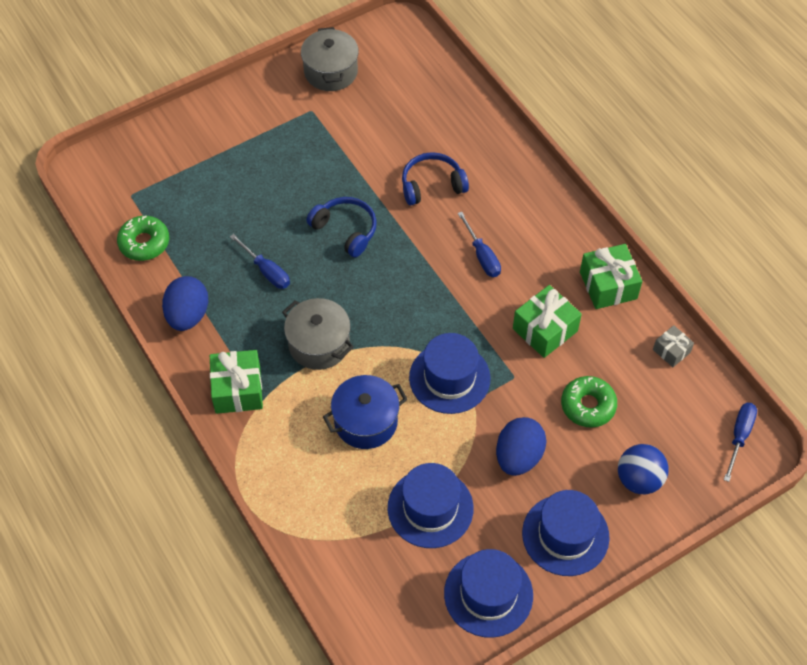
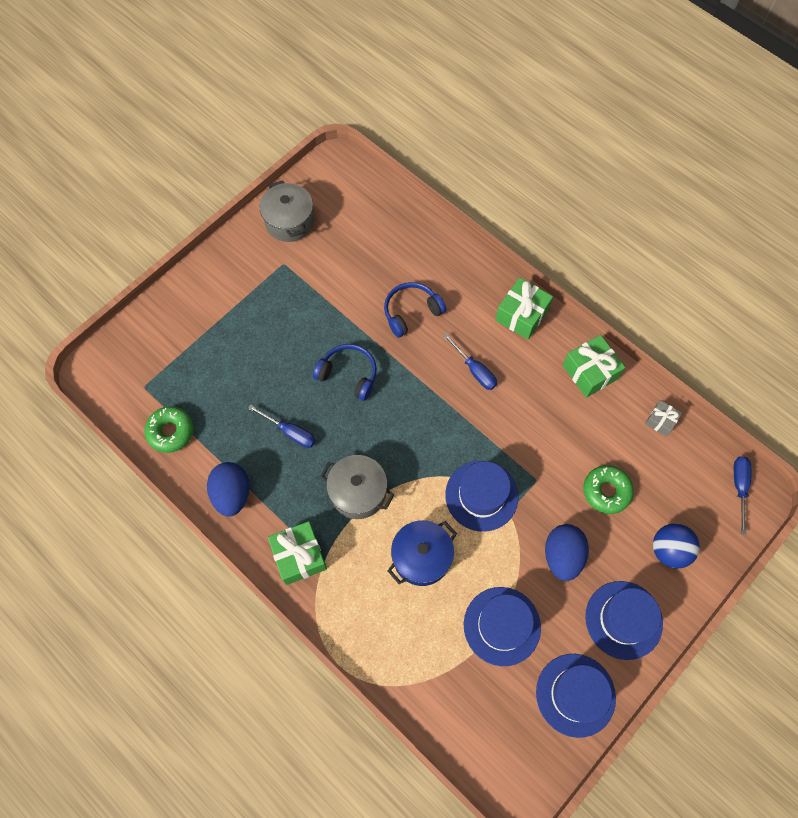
camera: 15 degrees left, 10 degrees up
green gift [513,285,582,358] -> green gift moved to [495,277,553,339]

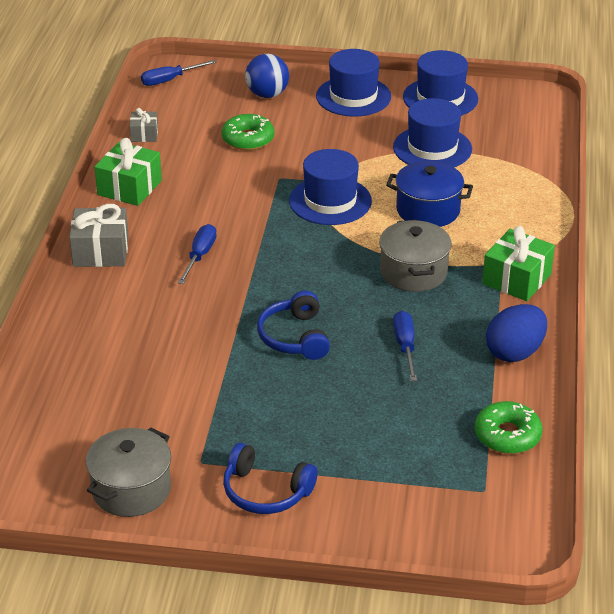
camera: 125 degrees left, 30 degrees down
blue headphones [384,282,446,338] -> blue headphones moved to [223,443,318,514]
green gift [495,277,553,339] -> grey gift [69,204,129,267]
blue egg [545,524,589,581] -> none

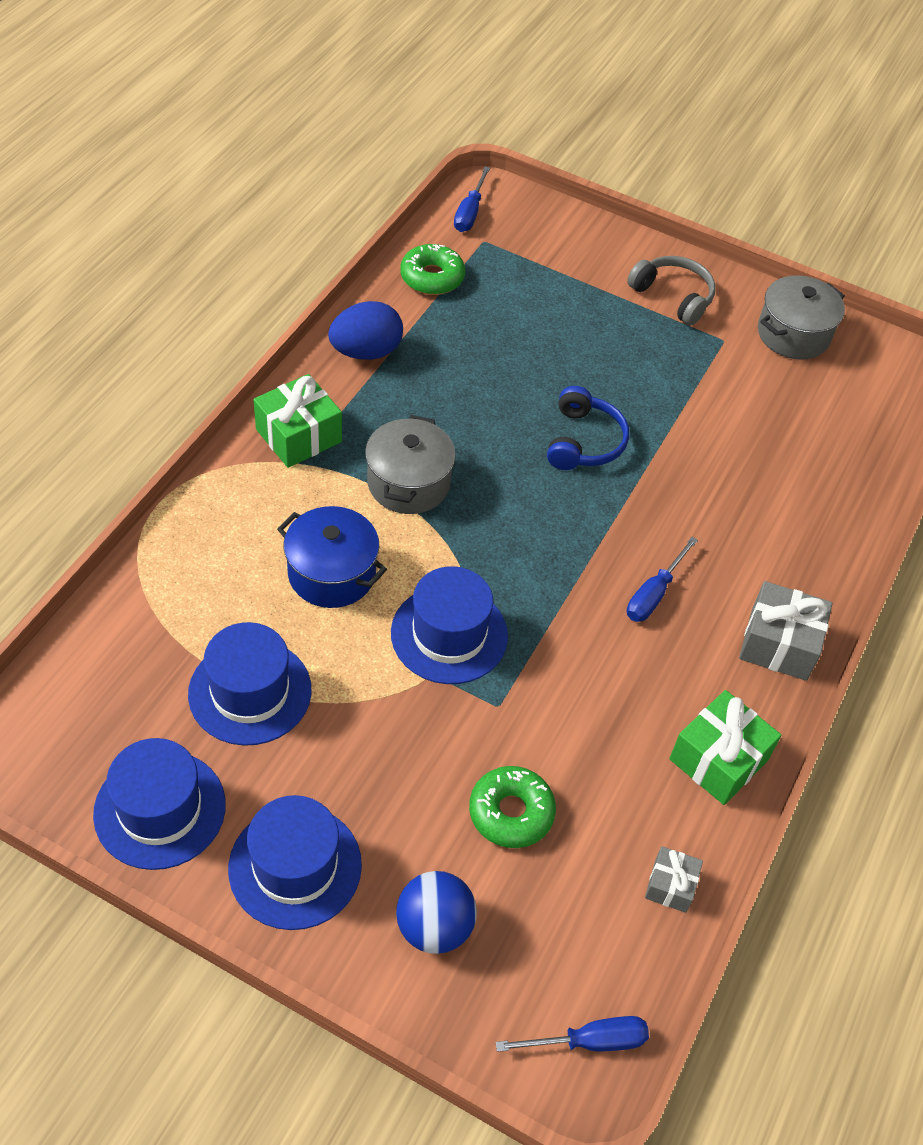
camera: 165 degrees left, 15 degrees up
blue headphones [223,443,318,514] -> grey headphones [627,256,715,326]
blue screwdriver [393,311,417,381] -> blue screwdriver moved to [454,166,490,232]

